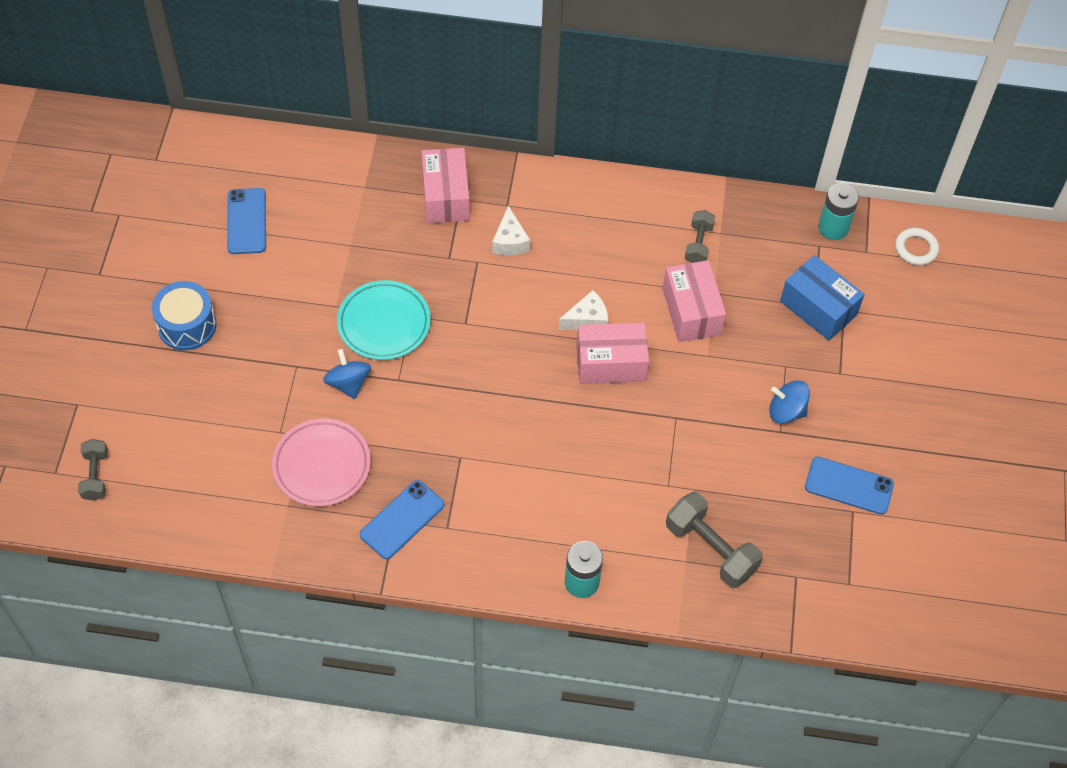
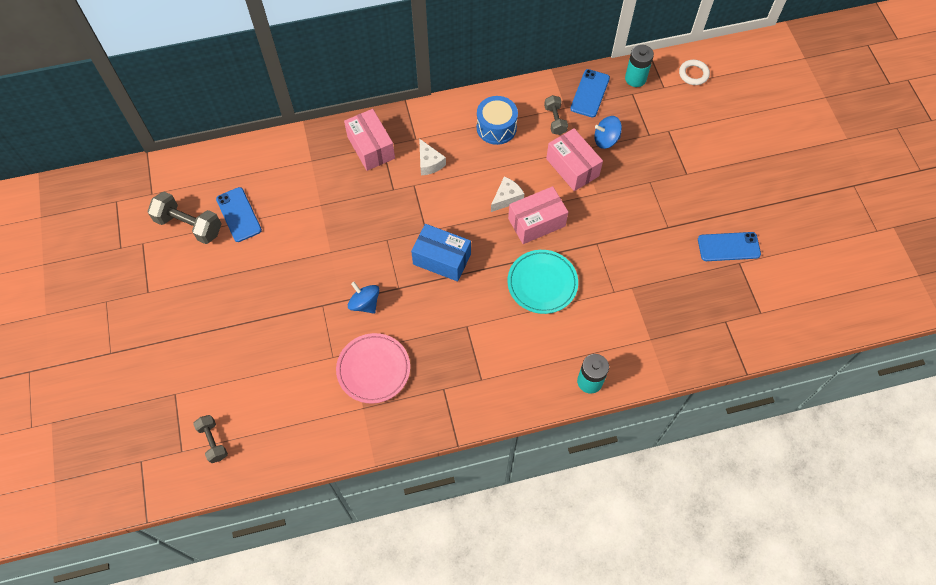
camera: 20 degrees left, 5 degrees up
blue drum [152,281,216,350] -> blue drum moved to [477,96,518,145]
turquoise plate [337,280,431,360] -> turquoise plate moved to [507,250,578,314]
blue phone [360,480,444,559] -> blue phone moved to [570,69,610,117]
grey dumbbell [666,492,763,588] -> grey dumbbell moved to [147,192,221,244]
blue spinning top [769,380,810,424] -> blue spinning top moved to [594,116,622,149]
blue box [780,255,865,341] -> blue box moved to [411,224,471,282]

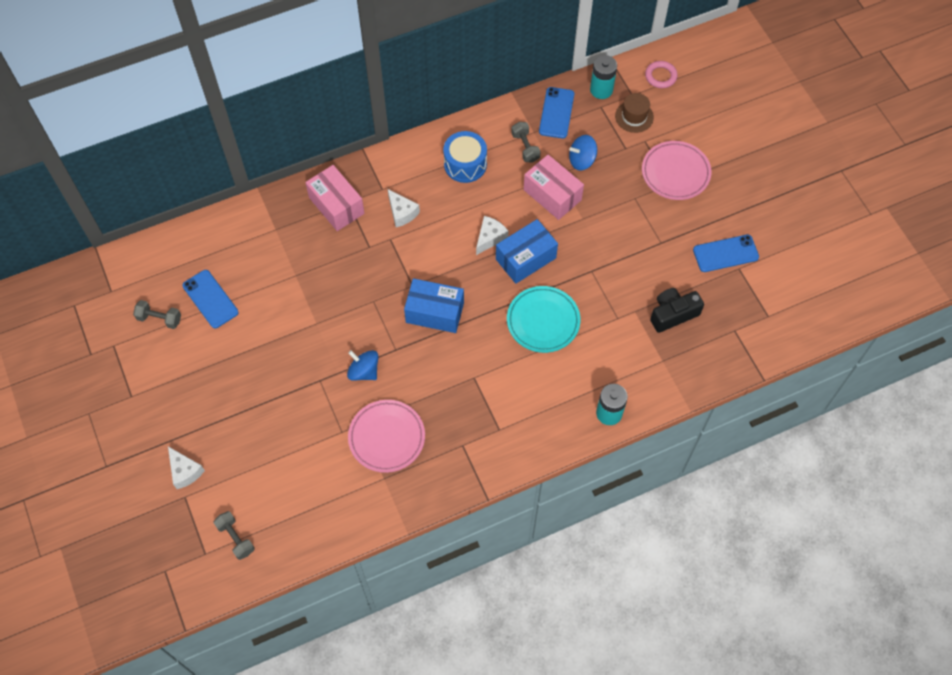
camera: 10 degrees left, 0 degrees up
grey dumbbell [147,192,221,244] -> grey dumbbell [133,300,181,329], size x0.60
pink box [508,186,568,244] -> blue box [496,219,558,284]
white ring [679,60,710,85] -> pink ring [645,61,678,88]
none -> white cheese [168,446,205,489]
none -> brown hat [615,93,654,133]
none -> pink plate [642,141,712,200]
none -> black camera [650,288,704,333]

